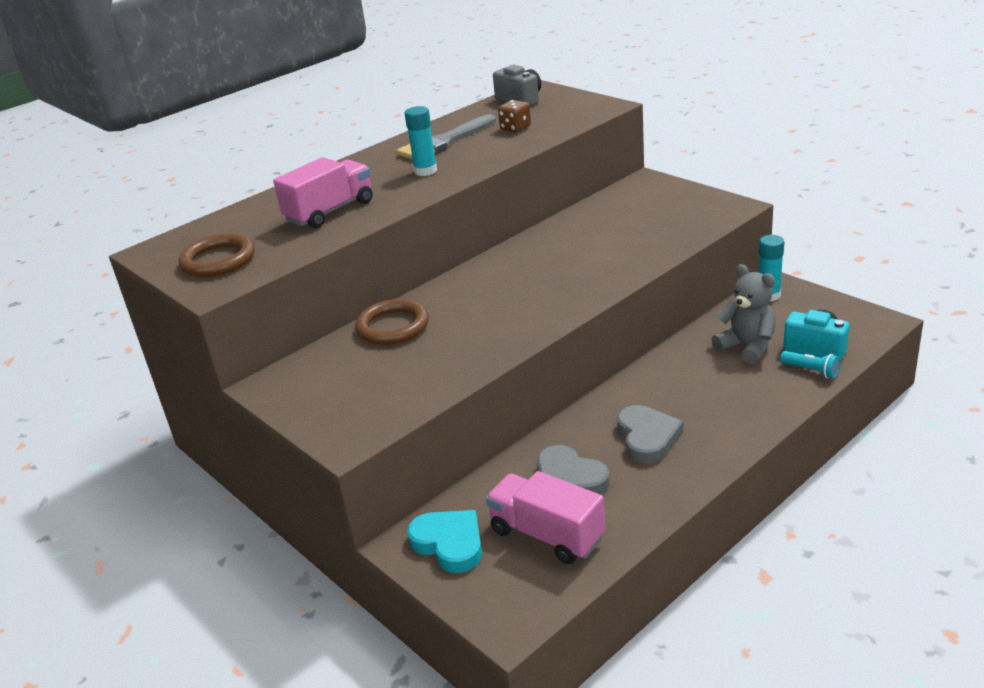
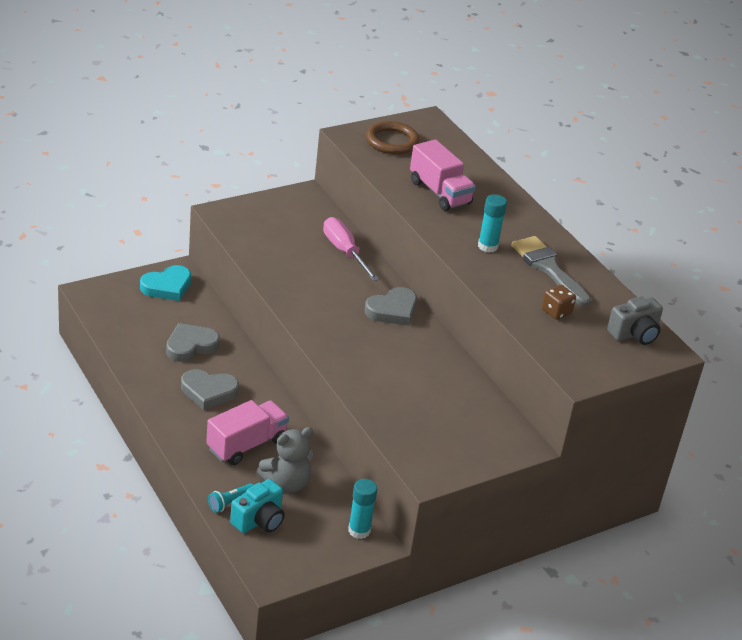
camera: 95 degrees right, 5 degrees up
brown ring [355,299,429,345] -> pink screwdriver [323,217,379,281]
pink truck [486,471,605,564] -> pink truck moved to [206,400,289,465]
none -> grey heart [365,287,417,326]

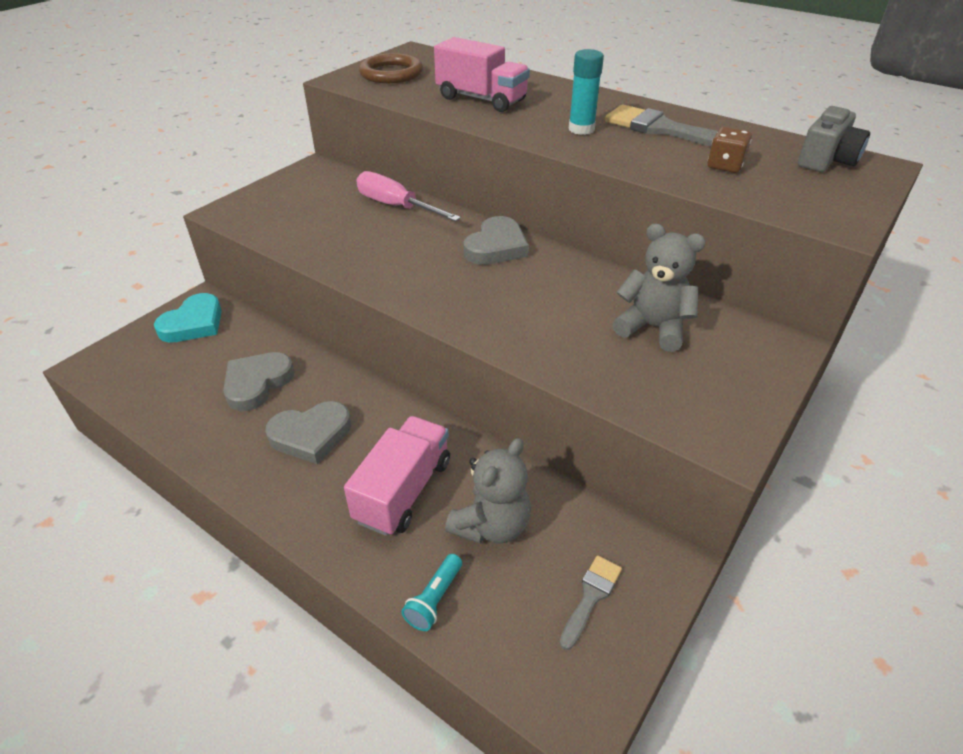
camera: 20 degrees left, 5 degrees up
turquoise camera [230,479,285,533] -> none
turquoise glue stick [348,479,377,539] -> none
none -> grey brush [560,555,622,650]
none -> grey teddy bear [613,224,706,352]

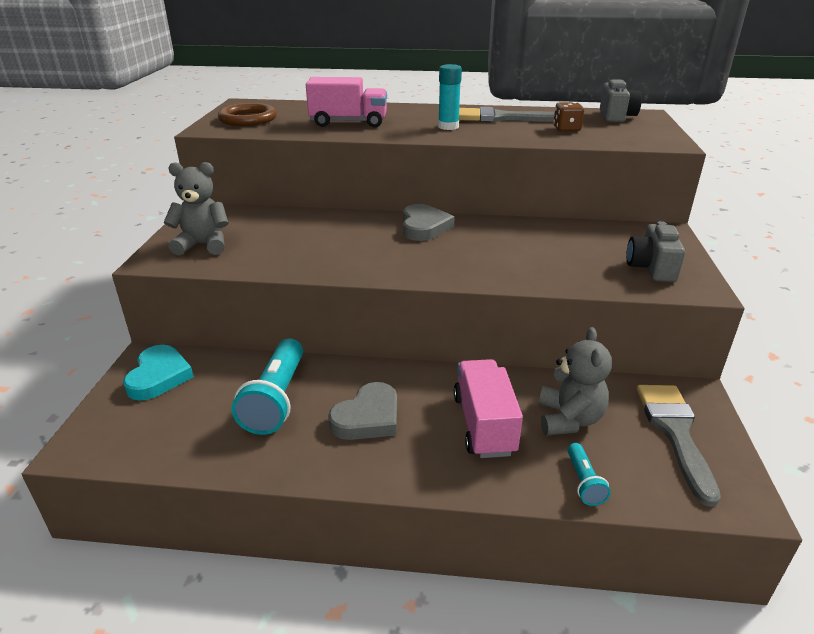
camera: 30 degrees left, 10 degrees down
grey heart [223,352,295,411] -> turquoise flashlight [232,338,303,435]
pink screwdriver [356,171,461,221] -> none
grey brush [560,555,622,650] -> grey brush [637,385,721,506], size x1.86
grey teddy bear [613,224,706,352] -> grey teddy bear moved to [163,162,229,255]
none -> grey camera [626,221,685,282]

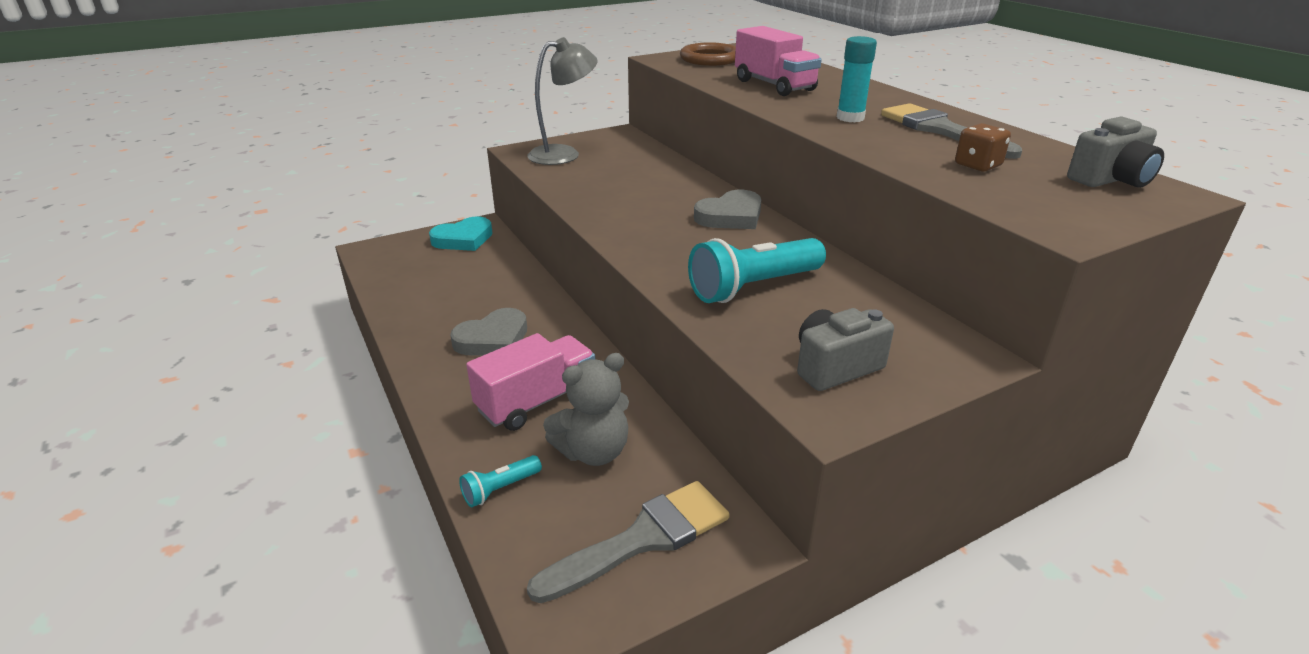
camera: 55 degrees right, 0 degrees up
grey teddy bear [163,162,229,255] -> grey lamp [527,37,598,165]
turquoise flashlight [232,338,303,435] -> turquoise flashlight moved to [688,238,826,303]
grey heart [328,382,397,440] -> grey heart turned 45 degrees counterclockwise [450,308,527,356]

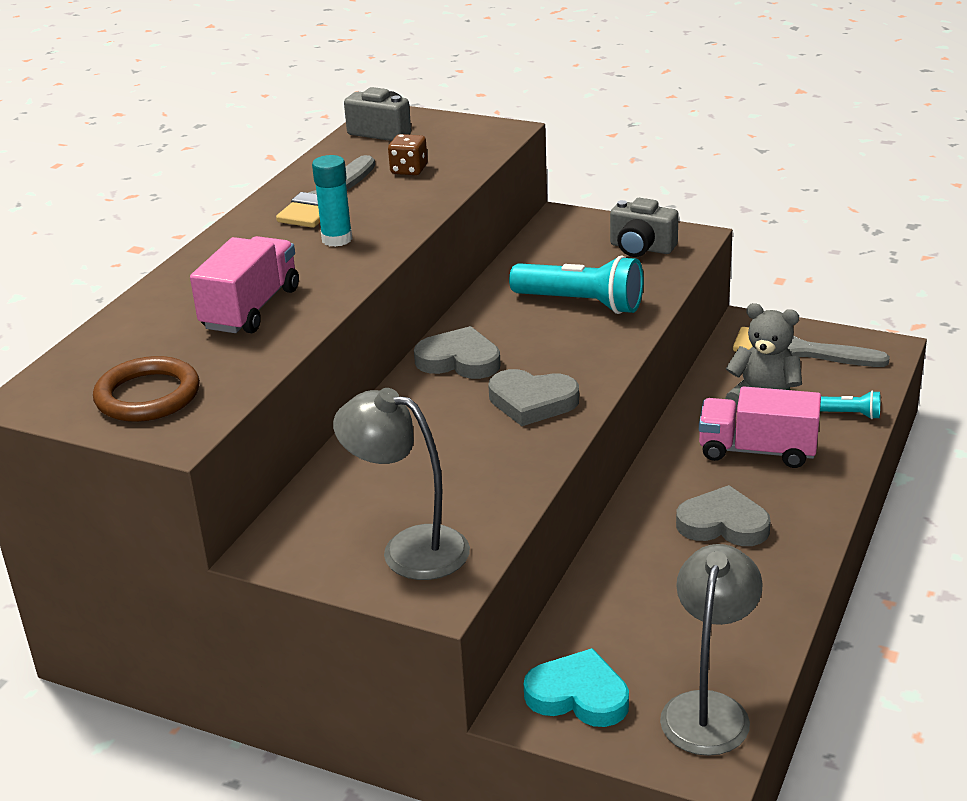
camera: 125 degrees left, 0 degrees up
none -> grey heart [488,369,579,426]
none -> grey lamp [660,544,763,756]

